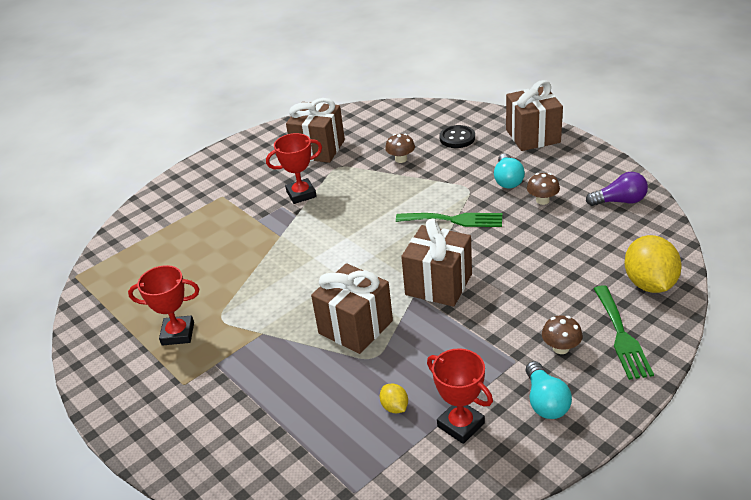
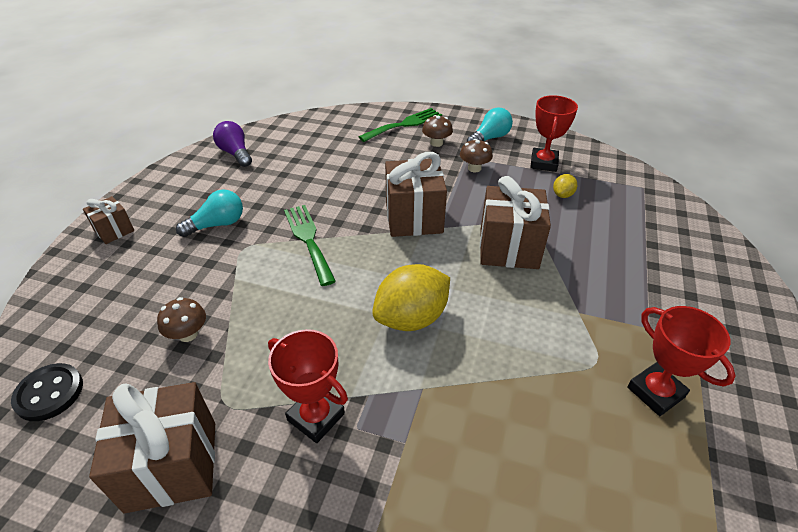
camera: 125 degrees left, 5 degrees up
black button [439,125,475,148] -> black button moved to [11,363,83,421]
brown gift [506,80,563,151] -> brown gift [83,196,134,244], size x0.54
brown mushroom [527,173,560,205] -> brown mushroom moved to [460,139,493,172]
yellow lemon [624,235,682,293] -> yellow lemon moved to [372,264,450,331]

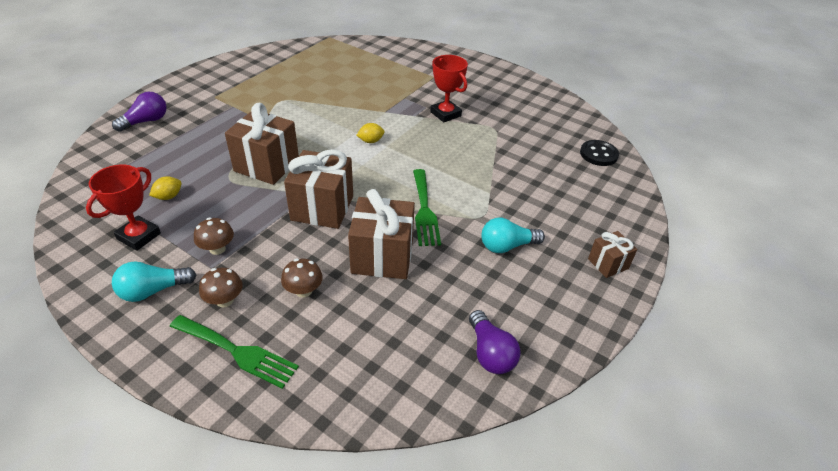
camera: 165 degrees left, 0 degrees up
brown gift [89,382,215,513] -> brown gift moved to [348,189,415,279]
brown mushroom [157,297,206,342] -> brown mushroom moved to [281,258,323,298]
green fork [359,108,442,142] -> green fork turned 135 degrees counterclockwise [170,315,299,389]
yellow lemon [372,264,450,331] -> yellow lemon [356,123,384,143], size x0.46
red trophy [627,306,736,416] -> none
none -> purple light bulb [112,92,167,132]

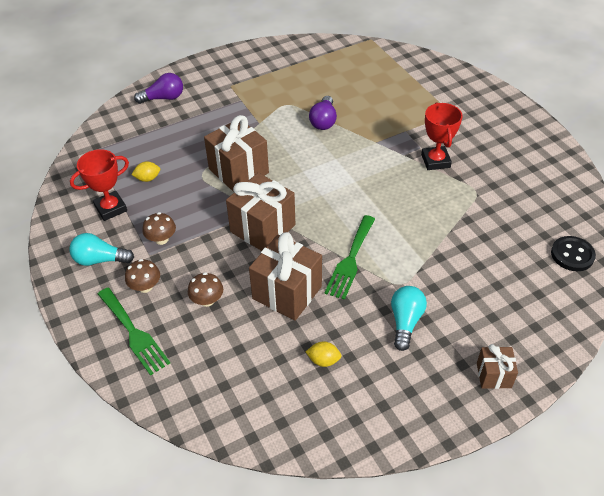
camera: 30 degrees right, 5 degrees up
yellow lemon [356,123,384,143] -> yellow lemon moved to [306,342,342,367]
purple light bulb [469,310,520,374] -> purple light bulb moved to [309,96,337,130]
turquoise light bulb [481,218,545,253] -> turquoise light bulb turned 90 degrees clockwise [391,286,427,351]

